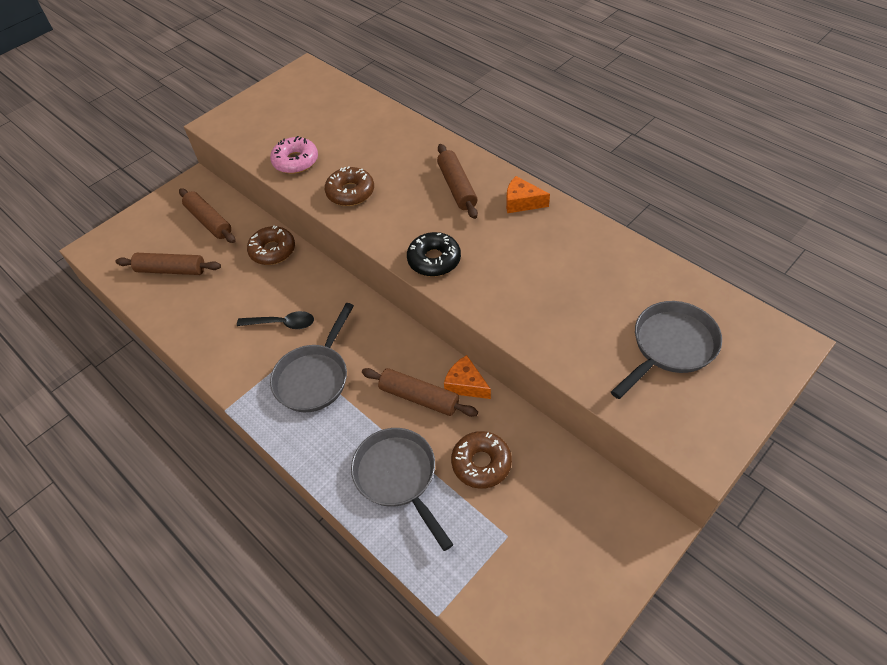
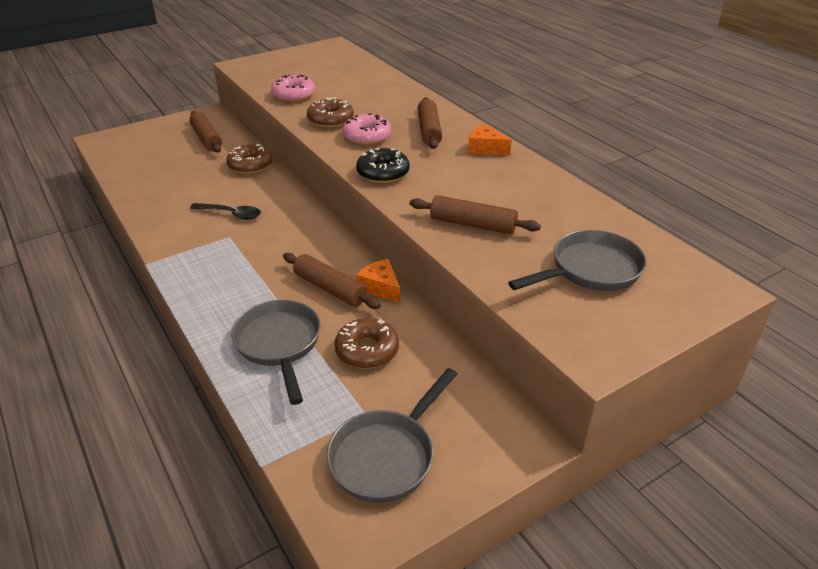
camera: 10 degrees right, 15 degrees down
brown rolling pin [115,253,221,275] -> brown rolling pin moved to [410,195,541,234]
grey pan [270,303,354,412] -> grey pan moved to [326,368,457,503]
none -> pink donut [342,113,391,145]

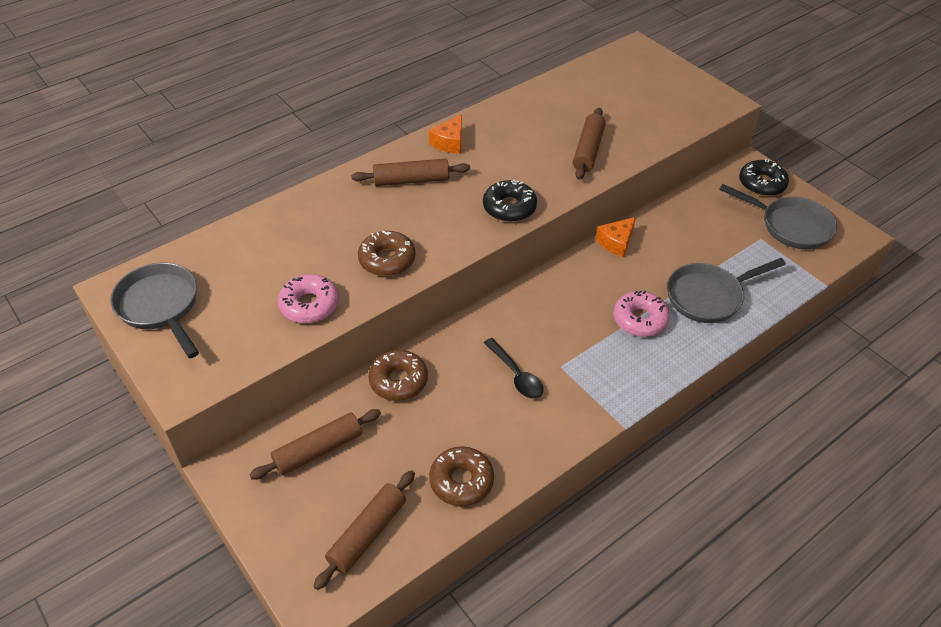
camera: 95 degrees left, 10 degrees up
black spoon [190,203,261,220] -> black spoon turned 135 degrees clockwise [484,338,543,399]
brown rolling pin [283,253,381,309] -> brown rolling pin moved to [313,470,415,590]
brown donut [334,318,399,369] -> brown donut moved to [429,446,494,506]
pink donut [342,113,391,145] -> pink donut moved to [613,291,670,337]
grey pan [508,230,646,291] -> grey pan moved to [110,263,199,358]
none -> black donut [739,159,789,196]

